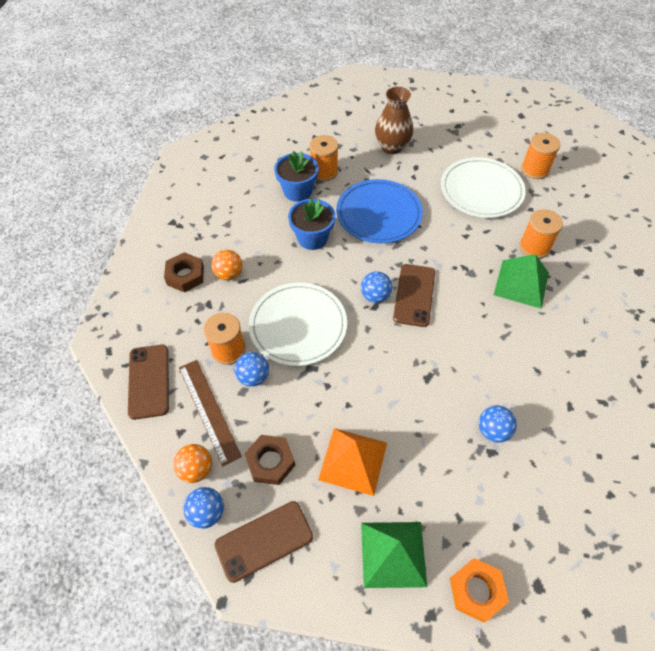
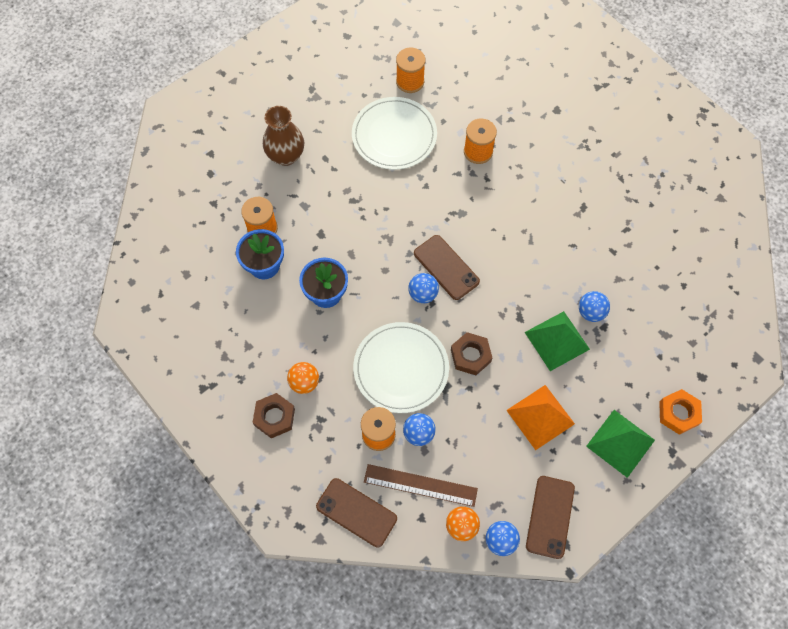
camera: 50 degrees left, 10 degrees up
brown nut [245,435,295,485] -> brown nut moved to [451,332,492,375]
blue plate [336,179,423,243] -> none
green pyramid [494,254,549,308] -> green pyramid moved to [525,311,590,371]

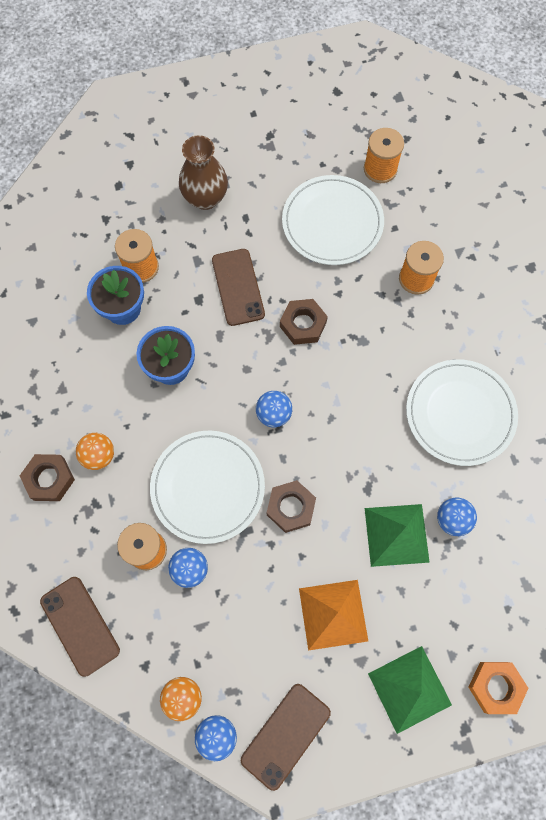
camera: 25 degrees right, 5 degrees up
brown ruler [364,464,478,507] -> none
brown phone [414,235,480,300] -> brown phone moved to [212,249,265,326]
none -> brown nut [280,299,328,345]
none -> white plate [406,359,518,466]

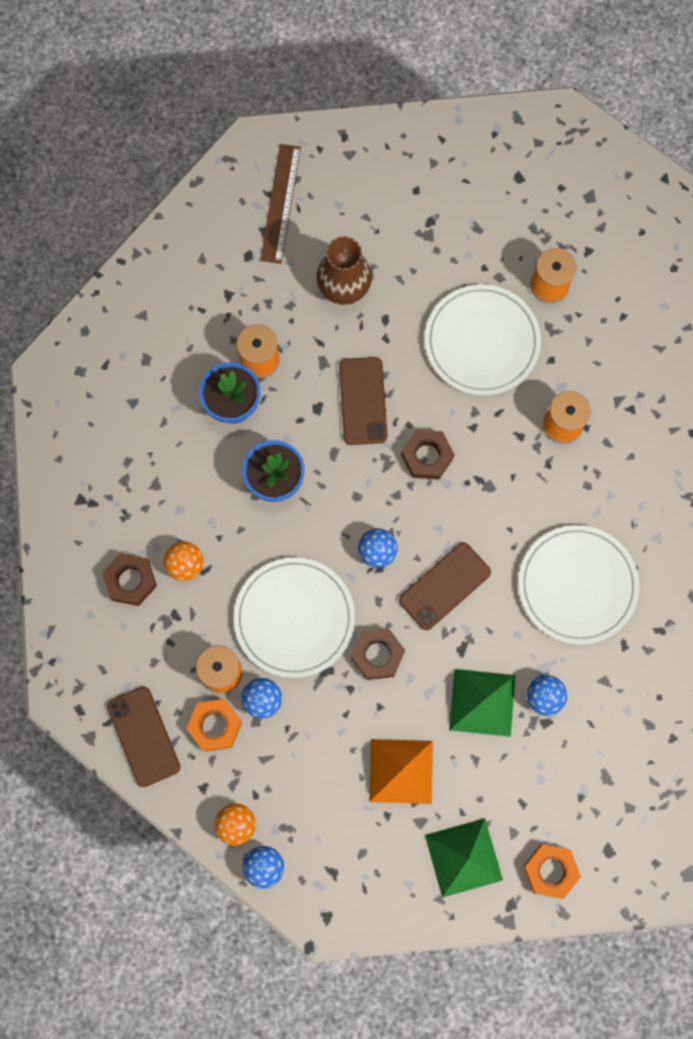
camera: 10 degrees right, 5 degrees up
brown phone [241,684,331,791] -> brown phone moved to [399,543,491,630]
none -> orange nut [186,699,242,752]
none -> brown ruler [260,144,301,264]

